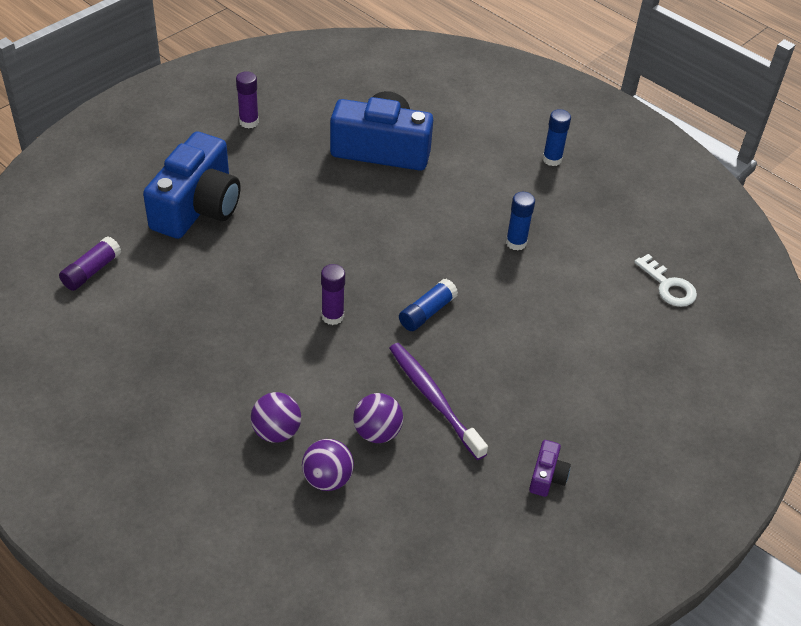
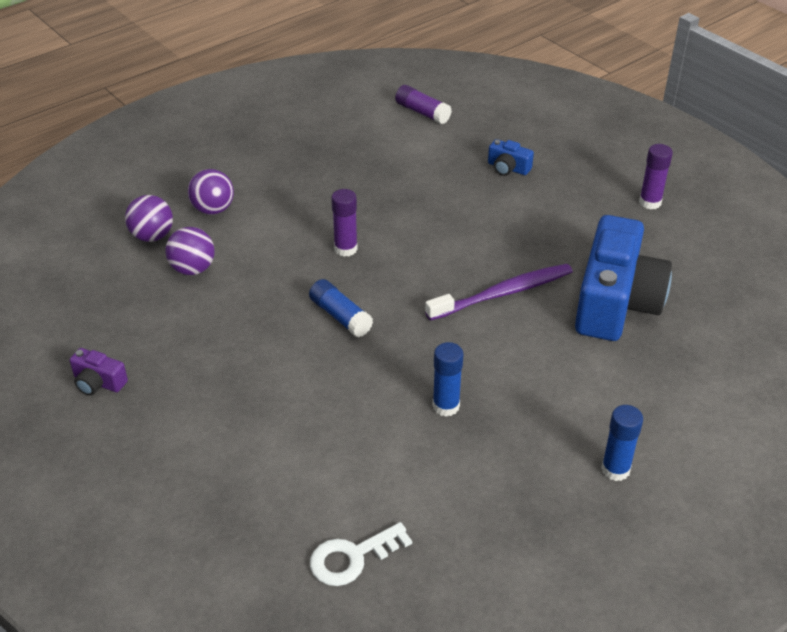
camera: 100 degrees right, 5 degrees down
blue camera [143,132,241,239] -> blue camera [488,139,534,176], size x0.41
purple toothbrush [389,343,488,460] -> purple toothbrush moved to [425,264,573,321]

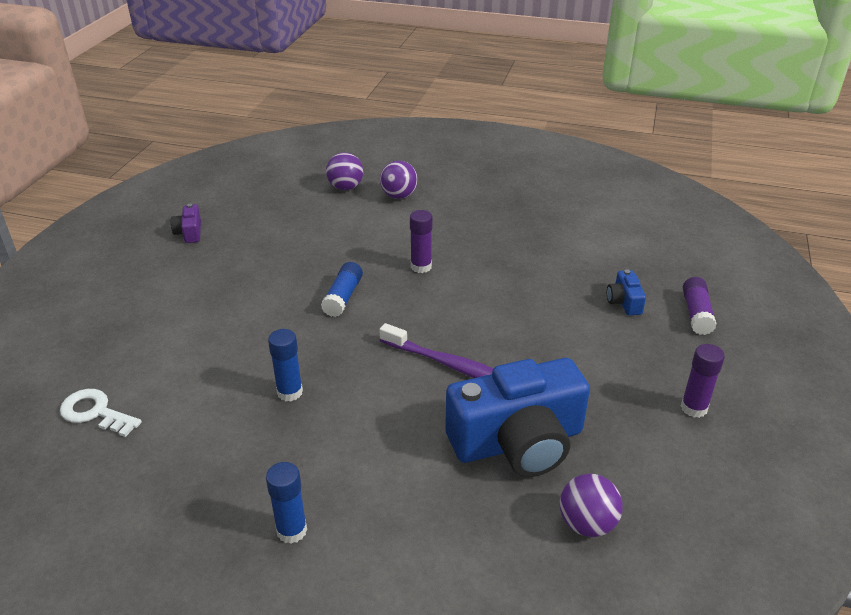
camera: 55 degrees right, 5 degrees down
purple ball [165,227,215,275] -> purple ball moved to [560,474,623,537]
purple glue stick [395,85,452,124] -> purple glue stick moved to [683,277,717,335]

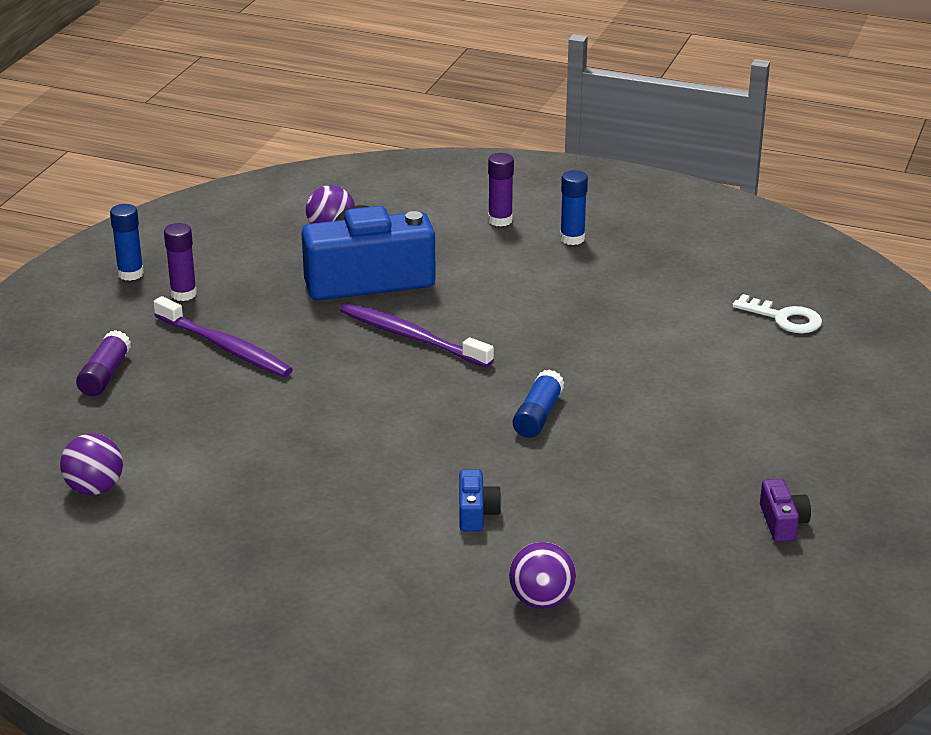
camera: 175 degrees left, 5 degrees down
blue glue stick [268,329,303,402] -> blue glue stick moved to [110,204,144,281]
purple ball [380,161,418,199] -> purple ball moved to [60,433,123,495]
purple glue stick [410,210,432,273] -> purple glue stick moved to [488,153,514,227]
blue camera [607,269,646,315] -> blue camera moved to [459,469,502,531]
none -> purple toothbrush [153,296,293,377]

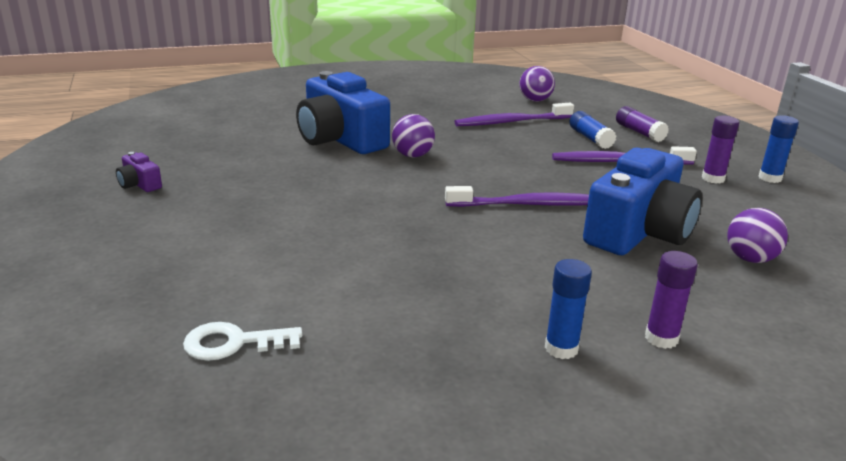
camera: 140 degrees right, 5 degrees down
blue camera [459,469,502,531] -> blue camera [296,71,390,154], size x2.43
purple ball [509,542,576,609] -> purple ball moved to [392,114,435,157]
blue glue stick [513,369,565,438] -> blue glue stick moved to [570,111,616,149]
none -> purple toothbrush [454,103,574,126]

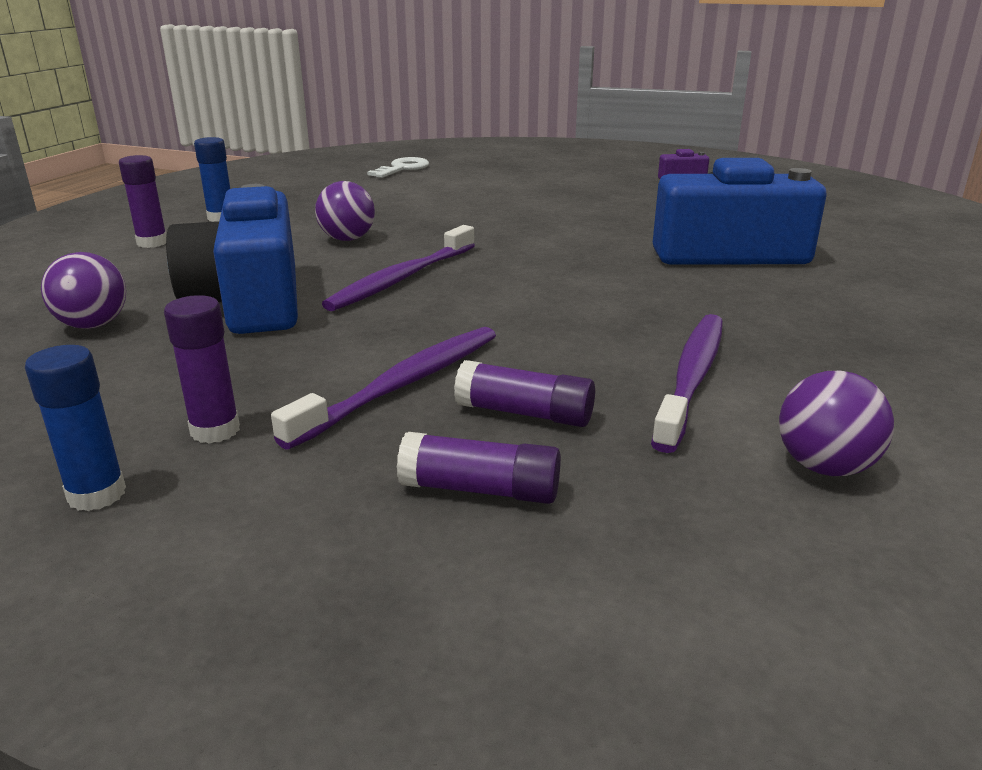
camera: 130 degrees right, 0 degrees up
purple ball [392,114,435,157] -> purple ball moved to [315,181,375,241]
blue glue stick [570,111,616,149] -> purple glue stick [454,360,595,427]

